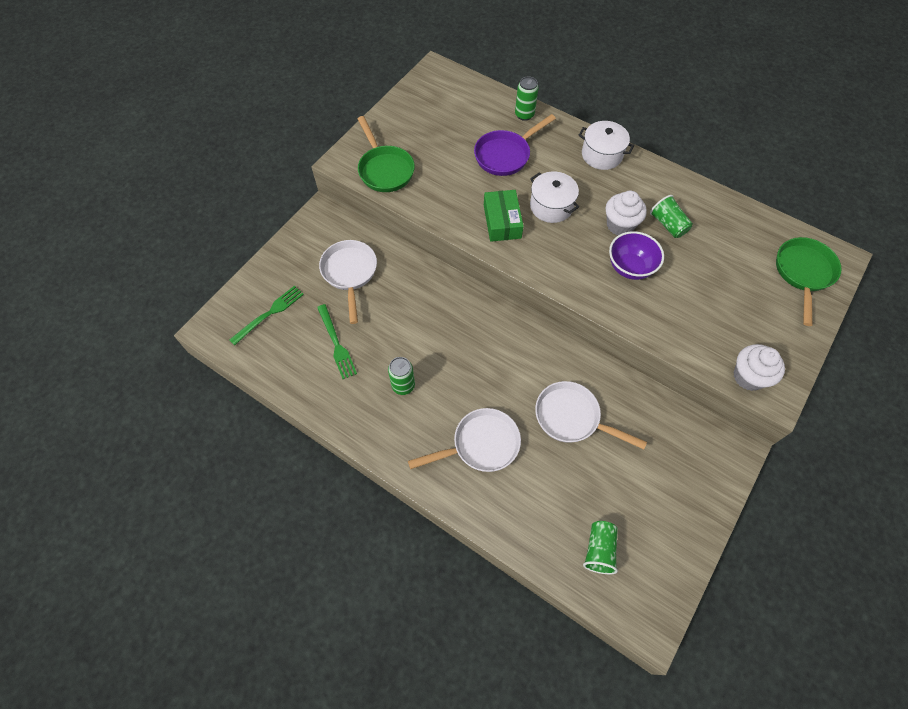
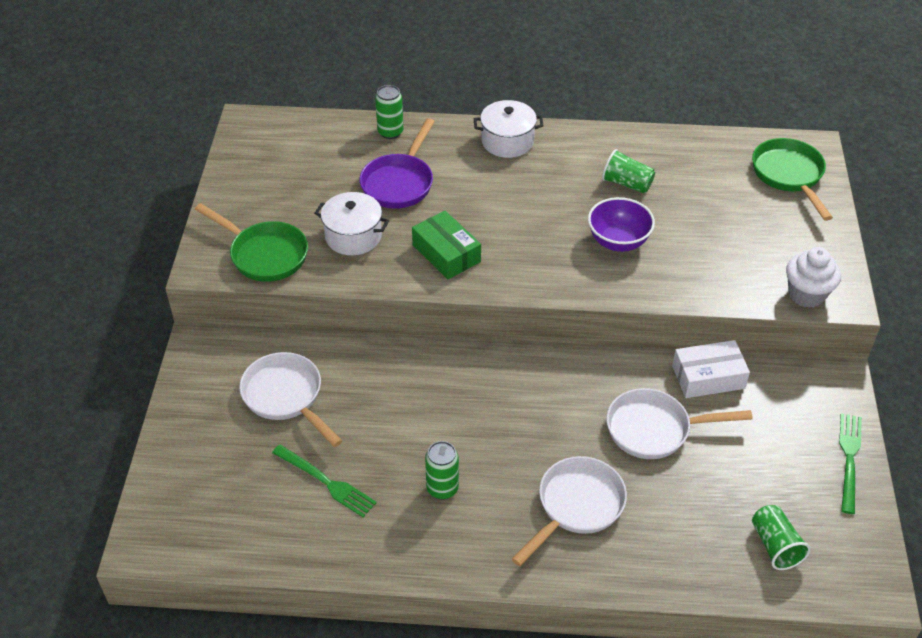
camera: 30 degrees left, 15 degrees down
green fork [229,286,304,345] -> green fork moved to [839,413,862,514]
white pot [530,171,579,223] -> white pot moved to [314,192,389,255]
white cupcake [606,191,647,235] -> none
none -> white box [672,340,750,398]

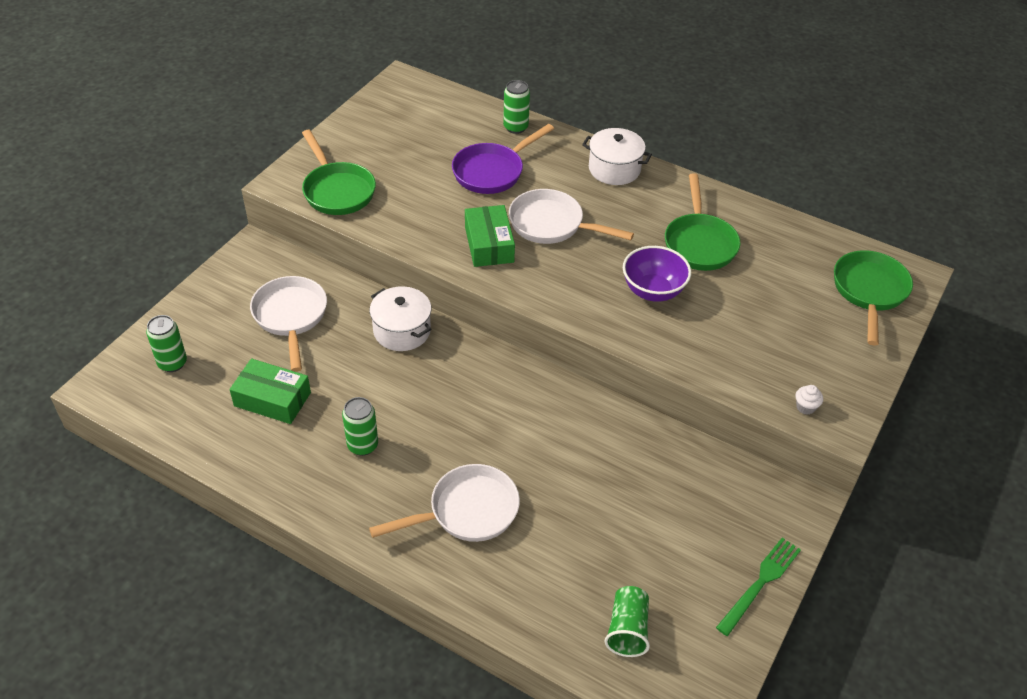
camera: 25 degrees right, 0 degrees up
green fork [272,444,377,517] -> green box [229,359,311,424]
white pot [314,192,389,255] -> white pot moved to [370,286,432,351]
green cup [602,149,655,193] -> green pan [665,173,740,271]
white pan [606,388,753,459] -> white pan moved to [509,189,634,244]
white box [672,340,750,398] -> none
white cupcake [786,247,841,308] -> white cupcake [795,385,823,415], size x0.48
none -> green can [146,315,187,372]

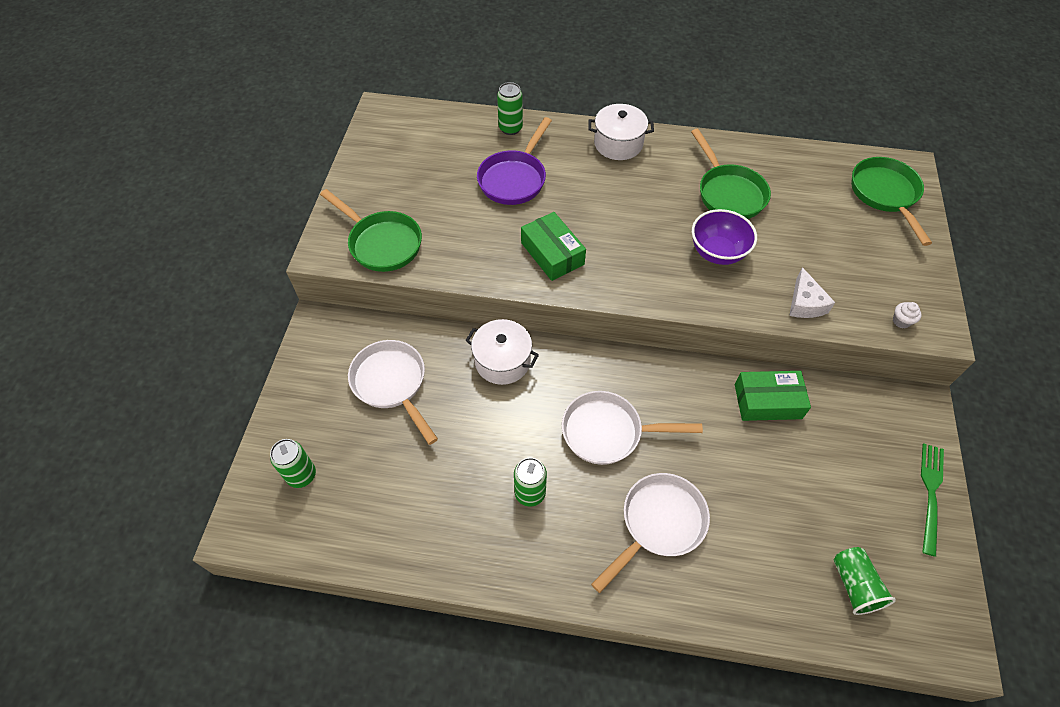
camera: 20 degrees left, 10 degrees up
green box [229,359,311,424] -> green box moved to [735,371,811,421]
white pan [509,189,634,244] -> white pan moved to [562,391,703,465]
none -> white cheese [789,267,835,318]

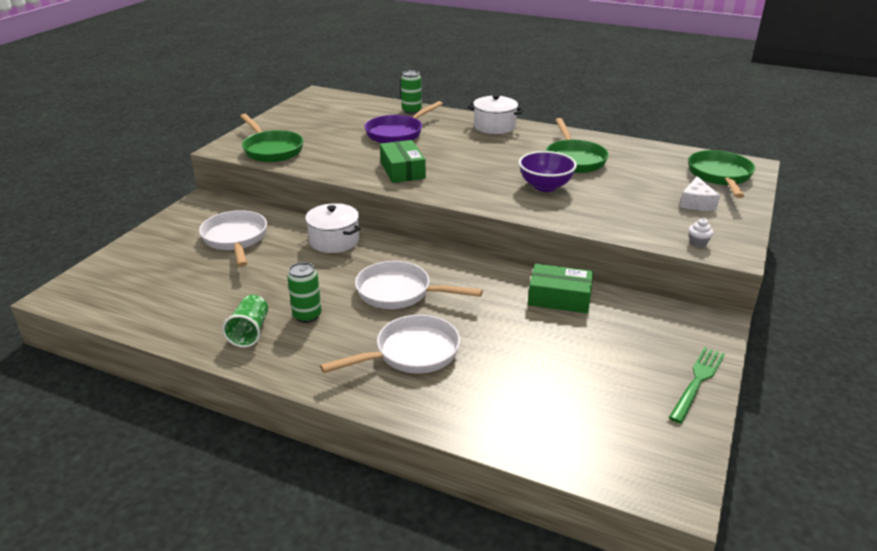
camera: 15 degrees right, 25 degrees down
green can [270,439,316,488] -> none
white cheese [789,267,835,318] -> white cheese moved to [679,176,720,211]
green cup [834,547,896,615] -> green cup moved to [222,295,268,347]

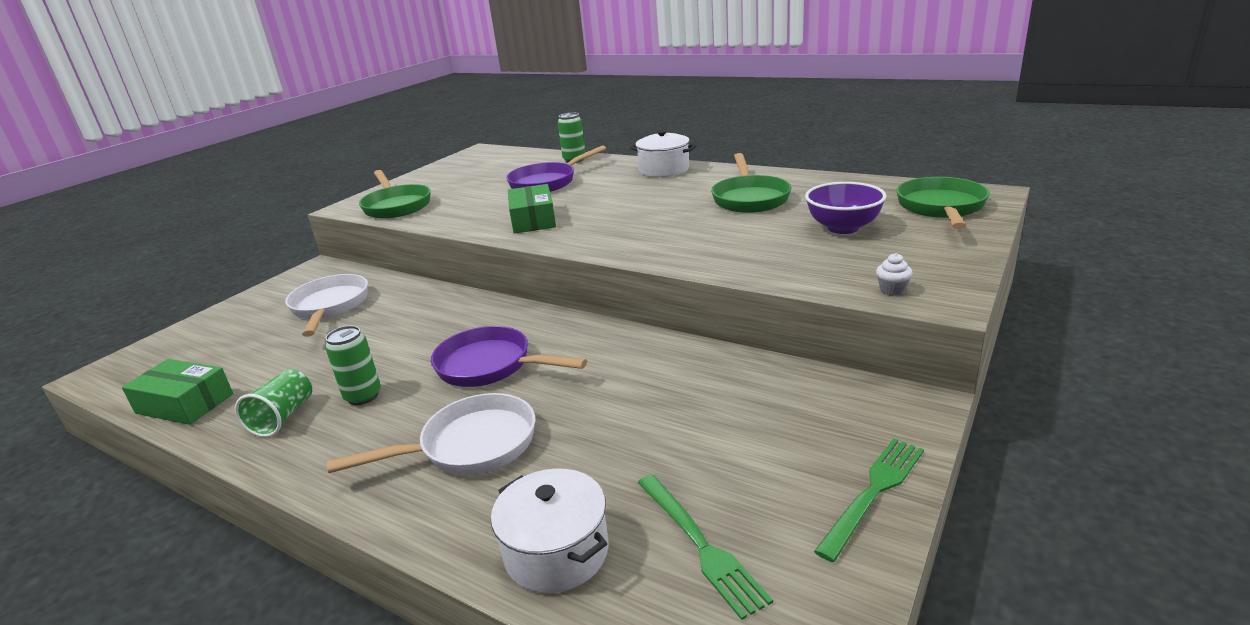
camera: 10 degrees right, 5 degrees down
white pot [305,203,361,253] -> white pot moved to [491,468,609,593]
white pan [355,261,483,309] -> purple pan [431,326,587,387]
purple bowl [519,151,577,192] -> purple bowl moved to [805,182,886,234]
green box [528,264,593,313] -> green box moved to [122,359,233,425]
white cheese [679,176,720,211] -> none
none -> green fork [638,474,773,620]

